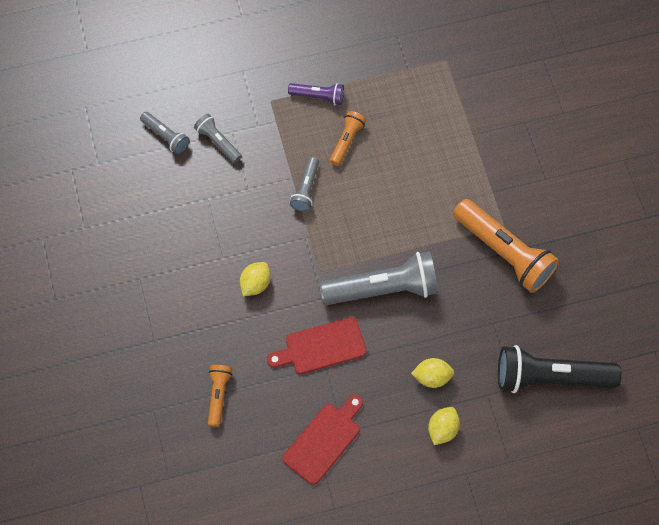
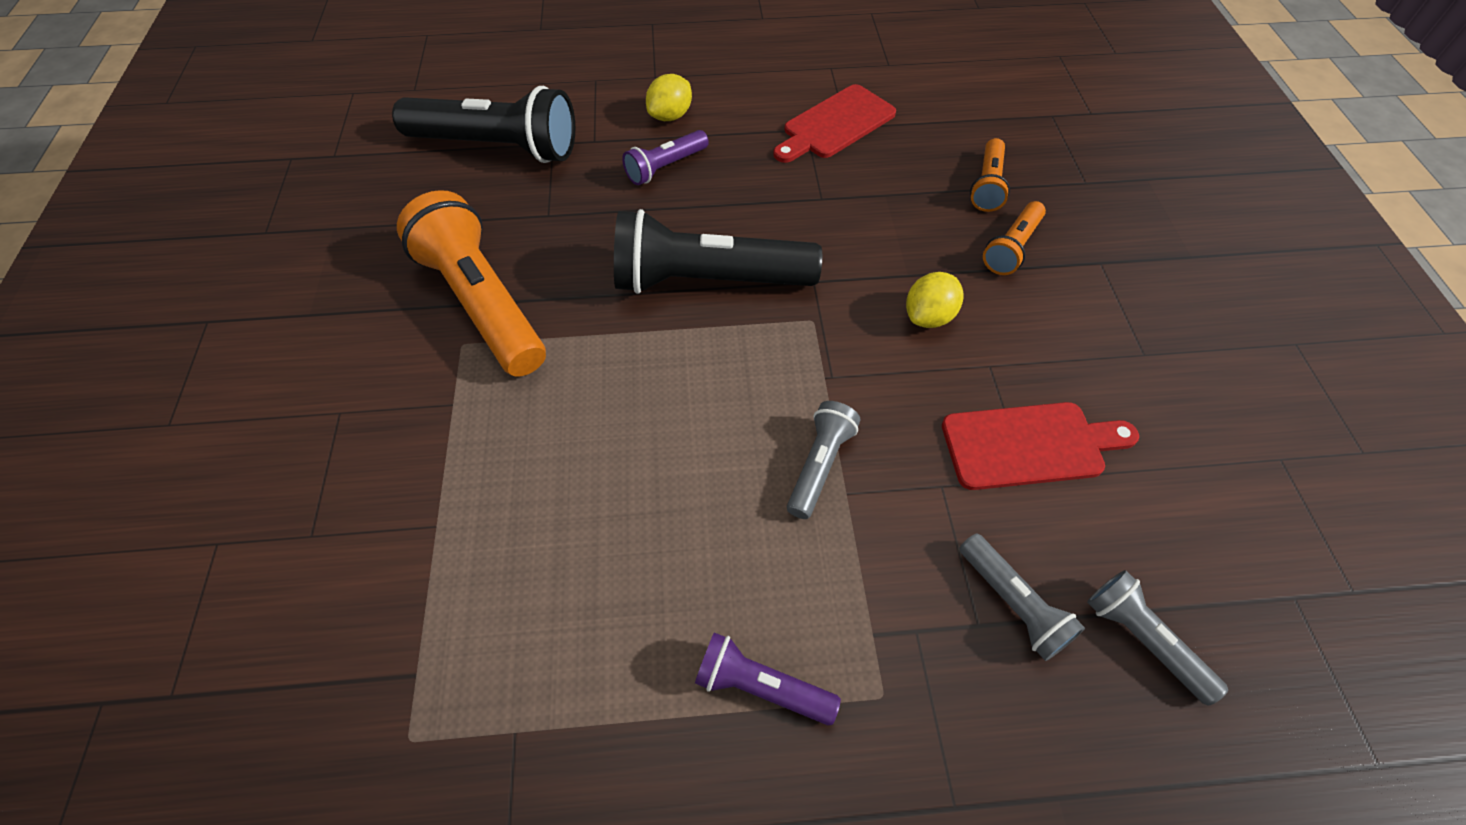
camera: 170 degrees left, 10 degrees down
red cutting board [267,317,366,374] -> red cutting board moved to [942,402,1139,490]
grey flashlight [319,251,438,305] -> black flashlight [614,209,822,294]
orange flashlight [330,111,366,166] -> orange flashlight moved to [983,201,1046,275]
yellow lemon [411,358,454,388] -> purple flashlight [622,130,709,185]

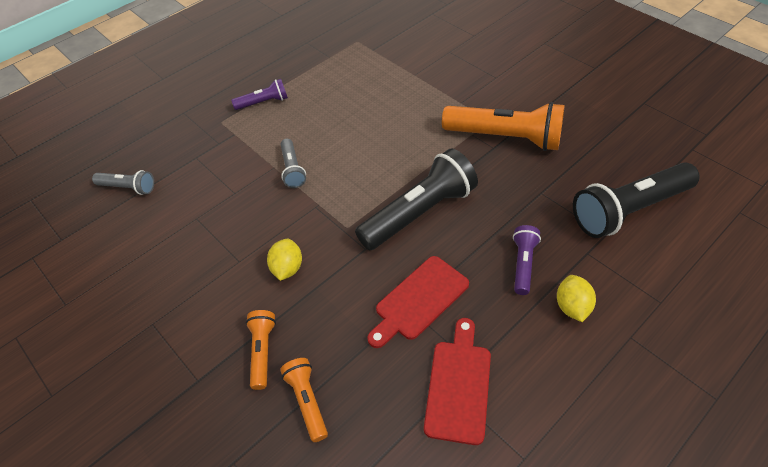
camera: 145 degrees right, 5 degrees down
red cutting board [942,402,1139,490] -> red cutting board moved to [367,256,469,348]
grey flashlight [959,534,1085,661] -> none

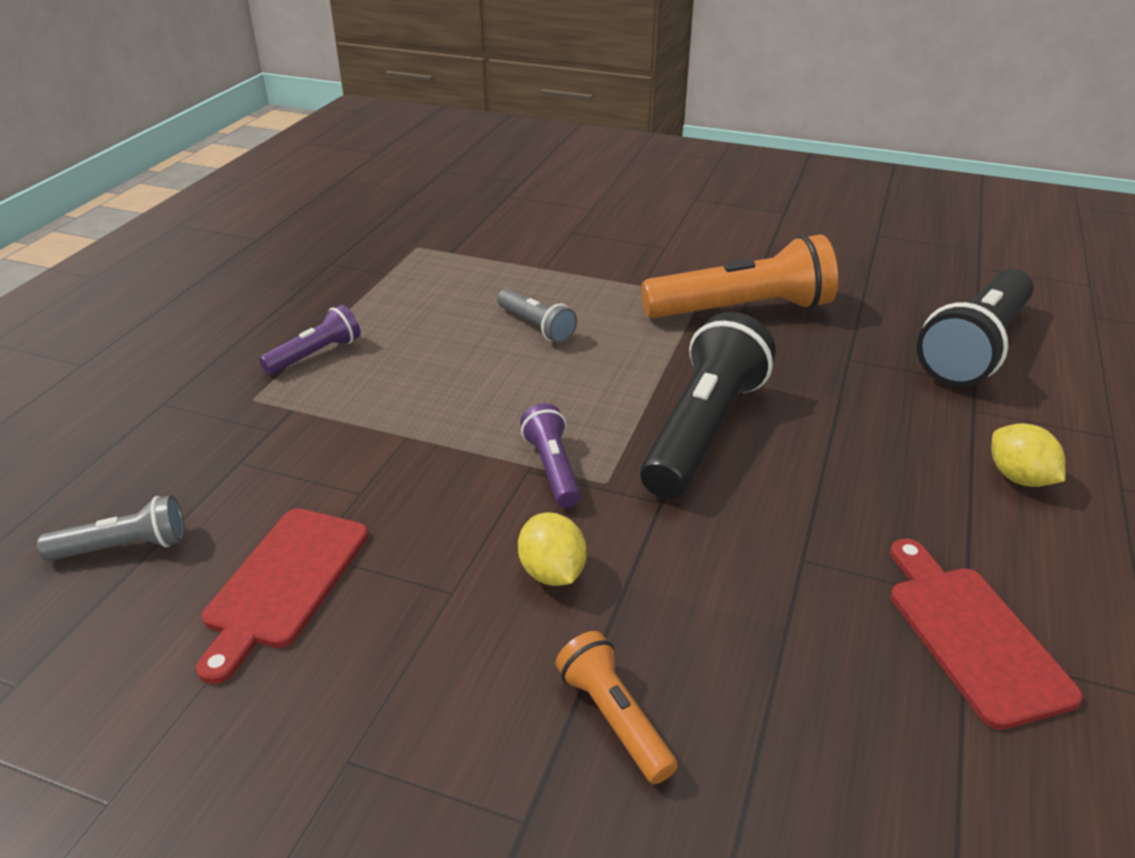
camera: 30 degrees left, 15 degrees down
orange flashlight [280,358,328,442] -> none
grey flashlight [281,139,306,188] -> grey flashlight moved to [497,289,577,343]
red cutting board [367,256,469,348] -> red cutting board moved to [196,508,368,684]
purple flashlight [513,225,541,295] -> purple flashlight moved to [520,403,581,508]

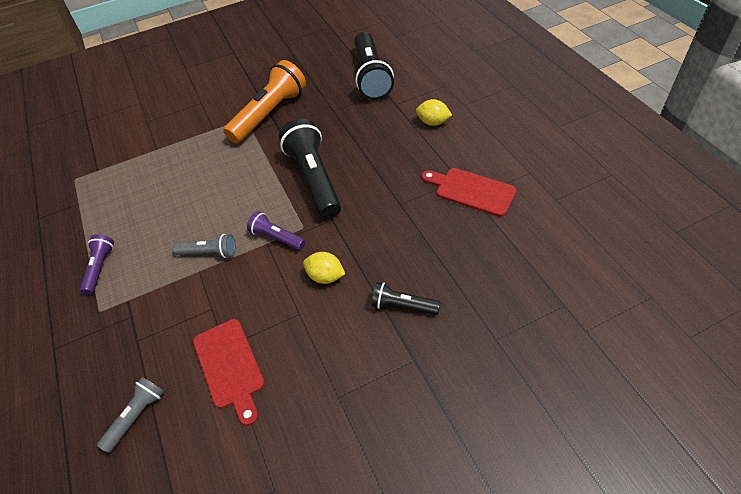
camera: 40 degrees left, 15 degrees up
grey flashlight [497,289,577,343] -> grey flashlight moved to [173,234,236,258]
orange flashlight [556,631,678,784] -> black flashlight [371,282,441,315]

